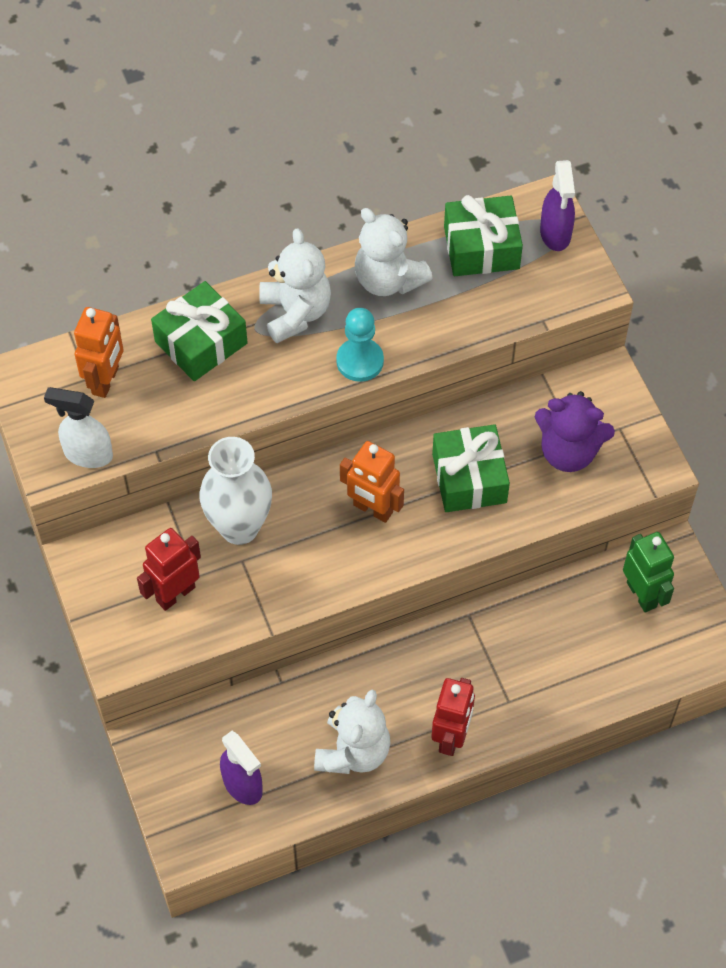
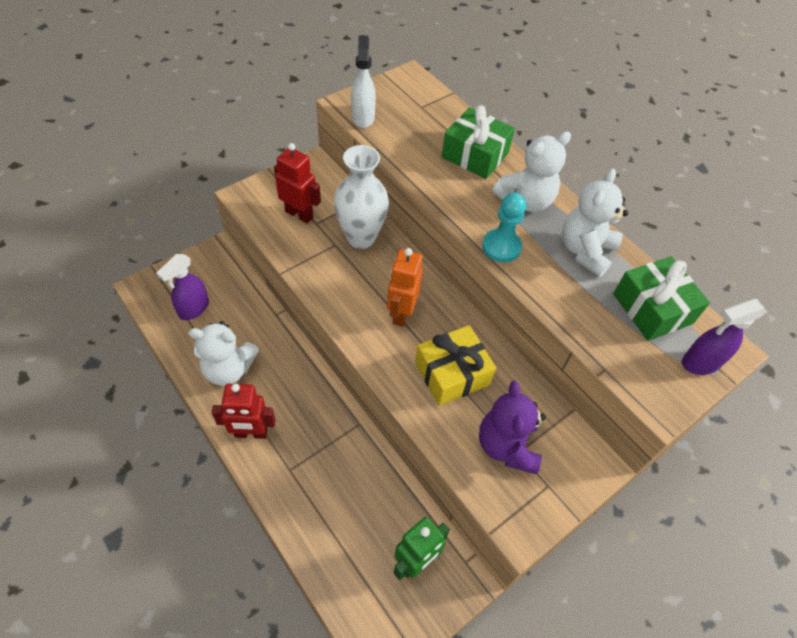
camera: 70 degrees right, 5 degrees down
orange robot [74,307,124,398] -> none
green gift [432,424,510,512] -> yellow gift [415,325,496,406]

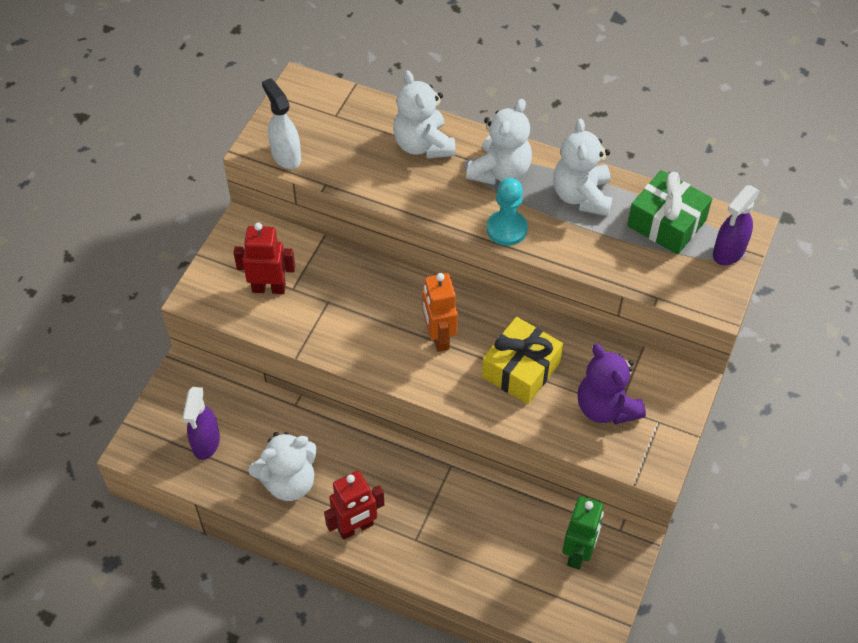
camera: 25 degrees left, 0 degrees up
white vase [334,145,389,249] -> none
green gift [441,105,515,179] -> white teddy bear [393,70,456,159]

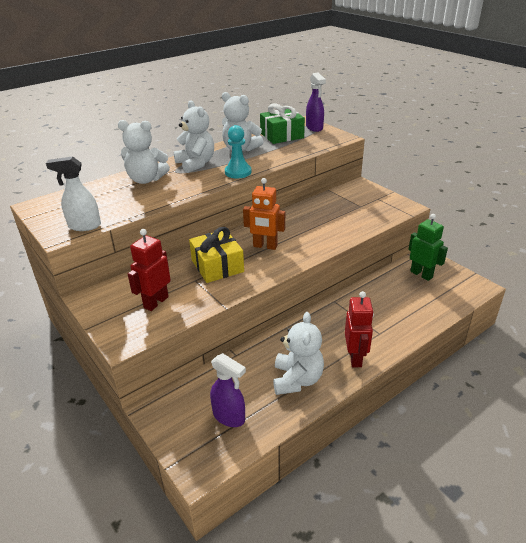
camera: 60 degrees left, 20 degrees down
yellow gift [482,317,563,404] -> yellow gift moved to [189,227,244,283]
purple teddy bear [577,344,646,424] -> none

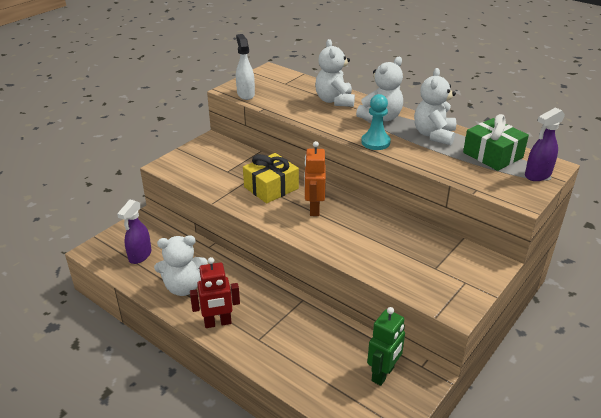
camera: 75 degrees right, 0 degrees up
red robot [128,229,171,311] -> none

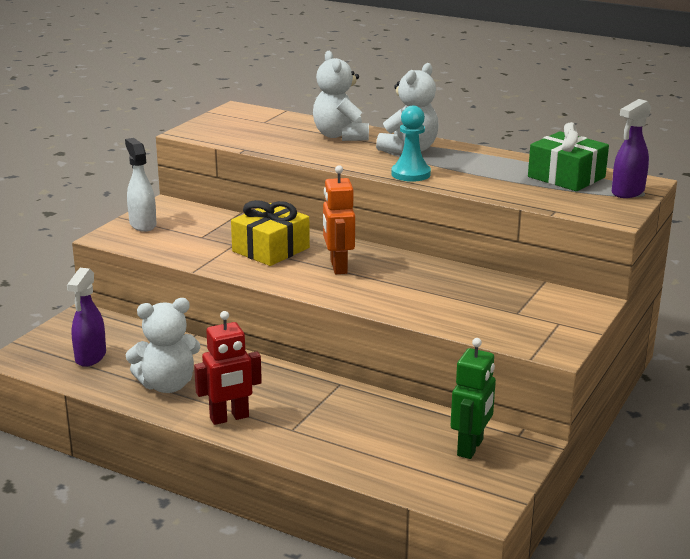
camera: 10 degrees left, 10 degrees down
white spray bottle [236,34,255,100] -> white spray bottle moved to [125,138,156,232]
white teddy bear [414,68,456,145] -> none

